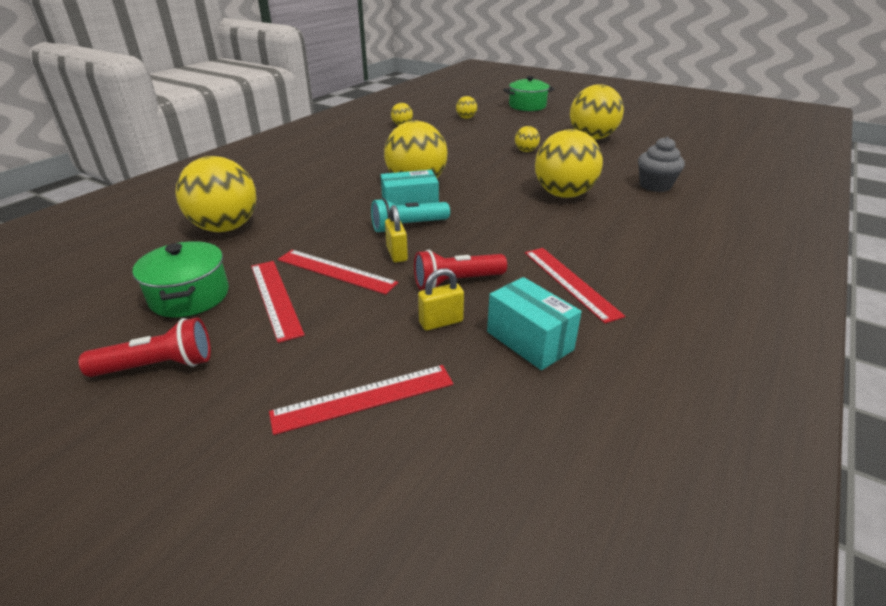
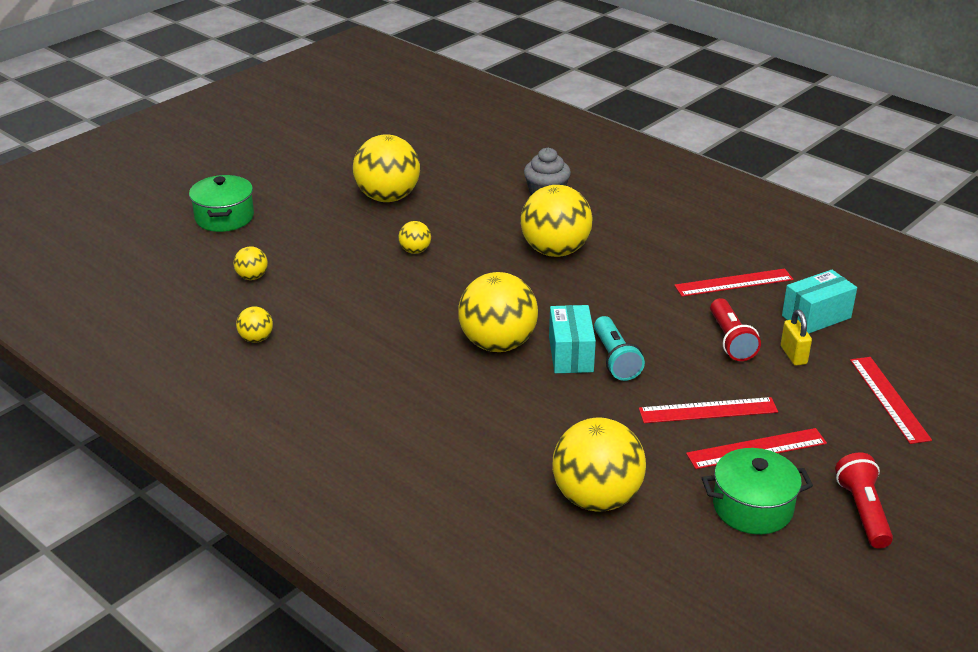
camera: 80 degrees left, 0 degrees up
red ruler [278,250,398,295] -> red ruler turned 45 degrees clockwise [639,397,778,423]
yellow padlock [385,205,408,263] -> none

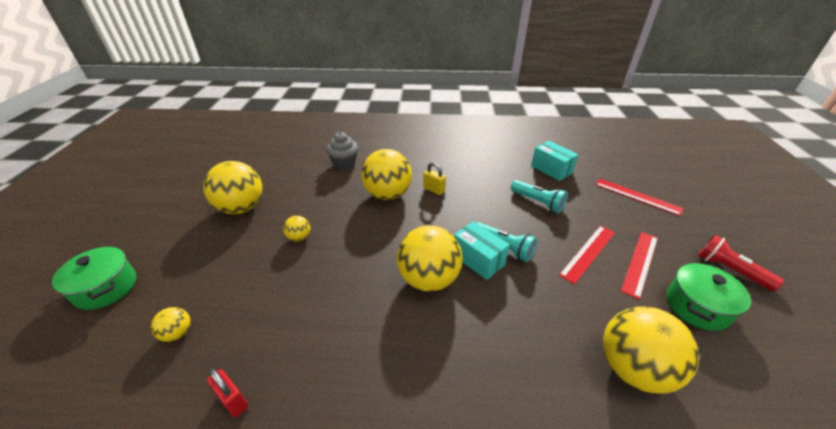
camera: 40 degrees left, 5 degrees up
yellow ball [236,306,273,343] -> red padlock [207,369,248,418]
red ruler [674,269,793,297] -> none
red flashlight [710,298,761,361] -> turquoise flashlight [511,180,568,213]
yellow padlock [781,310,812,366] -> yellow padlock moved to [423,162,446,195]
turquoise box [782,270,857,334] -> turquoise box turned 60 degrees counterclockwise [531,141,578,181]

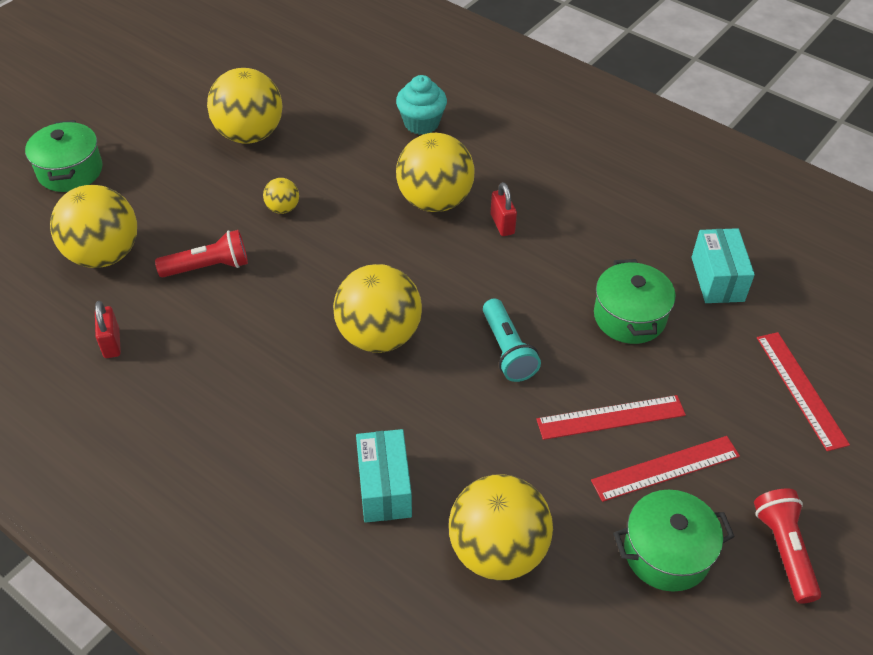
camera: 35 degrees right, 10 degrees up
yellow ball [151,307,191,342] -> yellow ball [50,185,137,268], size x2.18
grey cupcake [326,132,358,170] -> turquoise cupcake [396,75,447,135]
yellow padlock [423,162,446,195] -> red padlock [491,182,517,236]
turquoise box [454,221,510,280] -> turquoise box moved to [356,429,412,523]
turquoise flashlight [511,180,568,213] -> green pot [594,259,676,344]
none -> red flashlight [155,230,248,277]

